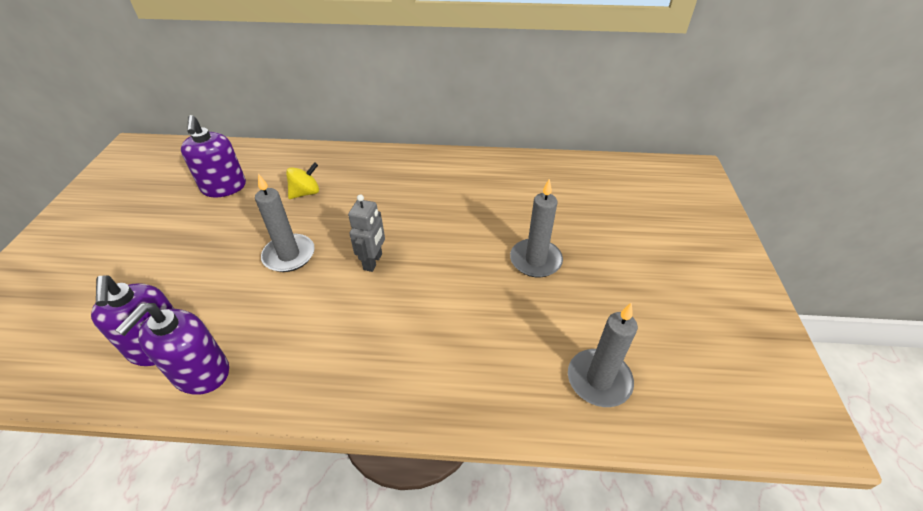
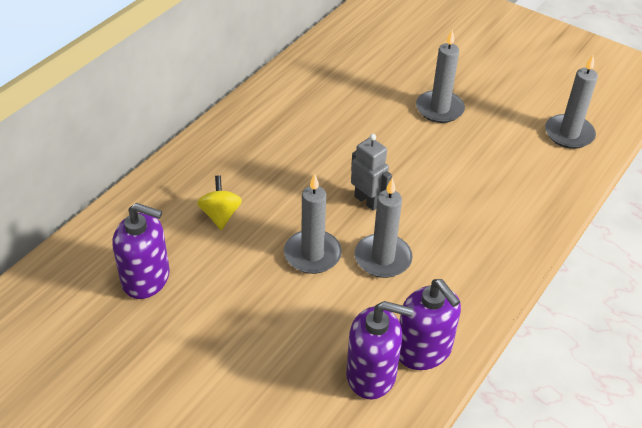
camera: 60 degrees left, 0 degrees up
none -> grey candle [355,178,413,278]

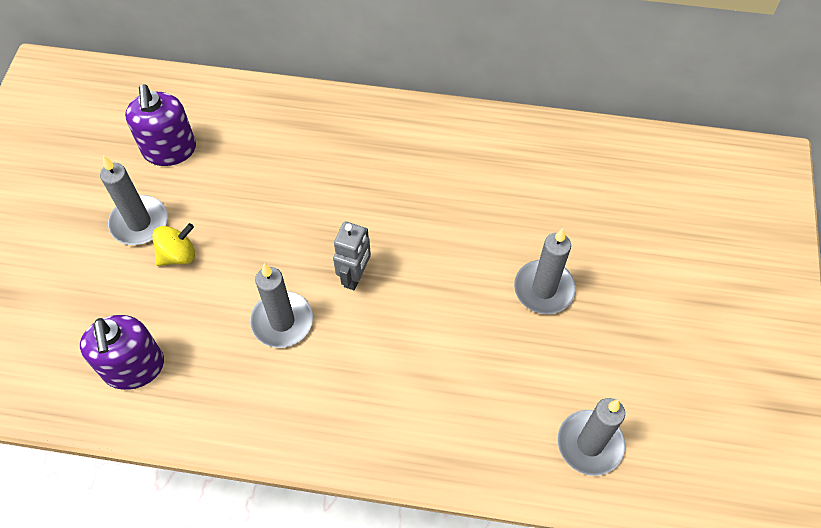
camera: 65 degrees right, 15 degrees up
yellow spinning top [197,175,242,230] -> yellow spinning top moved to [152,223,195,266]
grey candle [284,174,342,274] -> grey candle moved to [100,156,168,245]
purple soap dispenser [399,279,461,370] -> none

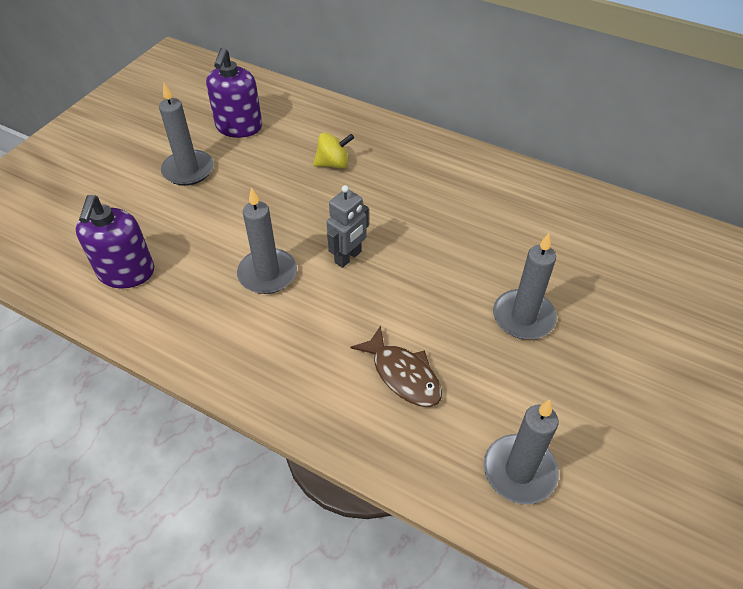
camera: 20 degrees right, 10 degrees down
yellow spinning top [152,223,195,266] -> yellow spinning top moved to [313,132,354,169]
none -> brown fish [350,326,442,407]

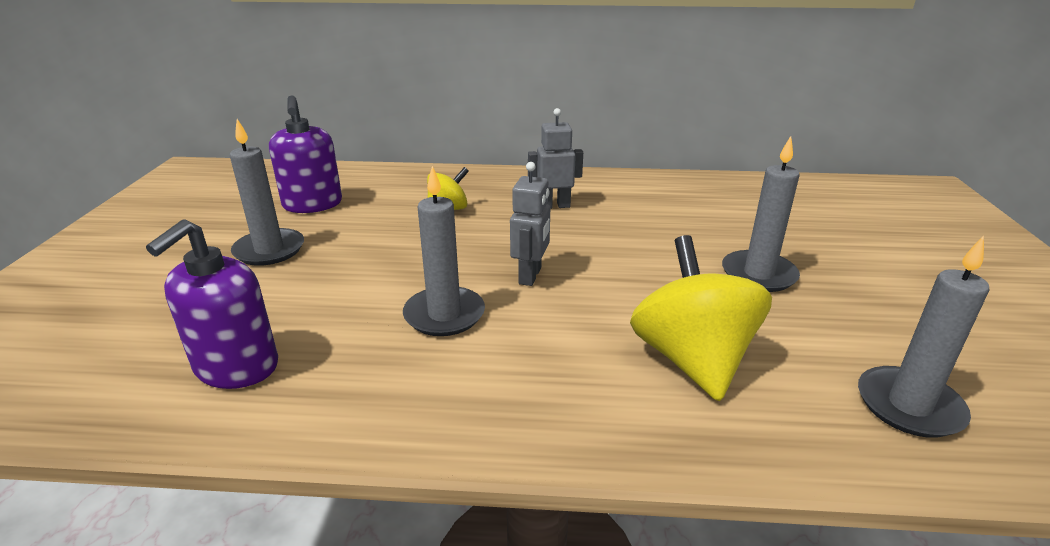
camera: 25 degrees left, 20 degrees down
purple soap dispenser [76,195,154,288] -> purple soap dispenser turned 45 degrees clockwise [146,219,278,389]
brown fish [350,326,442,407] -> yellow spinning top [630,235,772,401]
none -> grey robot [528,108,583,209]

